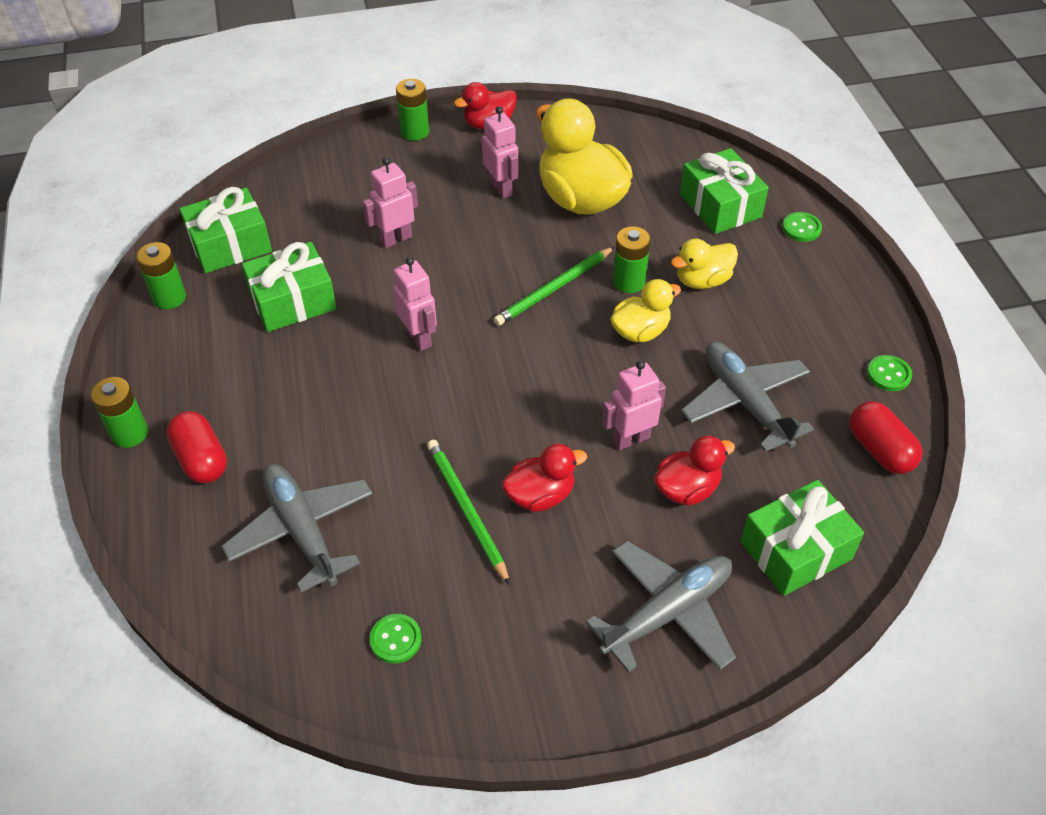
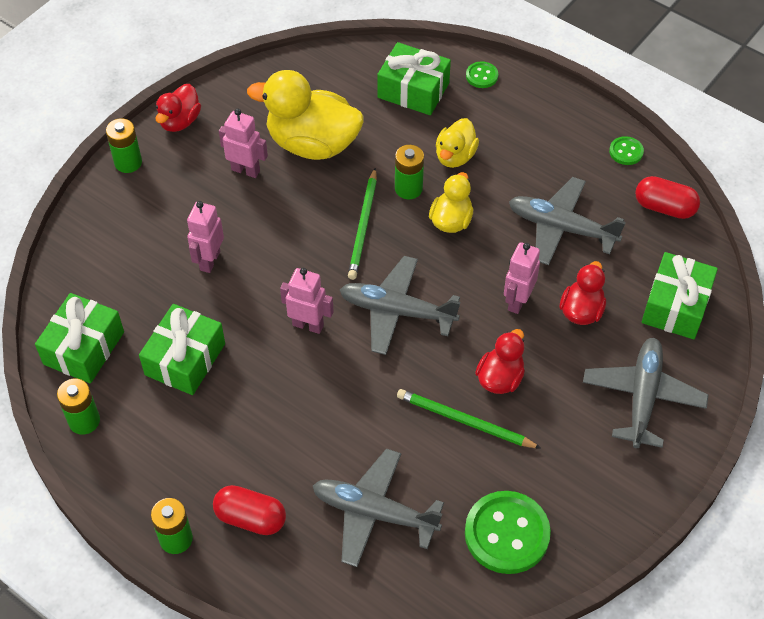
camera: 40 degrees left, 5 degrees up
green button [370,614,421,664] -> green button [465,491,551,574], size x2.08
none -> grey plane [340,256,461,355]

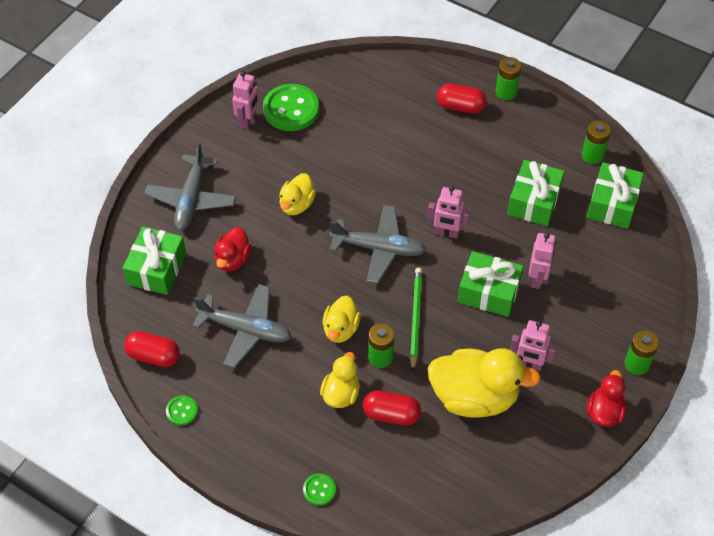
camera: 175 degrees right, 0 degrees up
grey plane [313,448,444,567] -> none
green gift [377,42,451,115] -> green gift moved to [458,251,523,317]
green pencil [397,389,541,449] -> none
red duck [475,329,525,394] -> yellow duck [279,173,316,215]
pink robot [504,242,540,314] -> pink robot moved to [232,71,259,129]
none -> red capsule [363,390,421,426]

